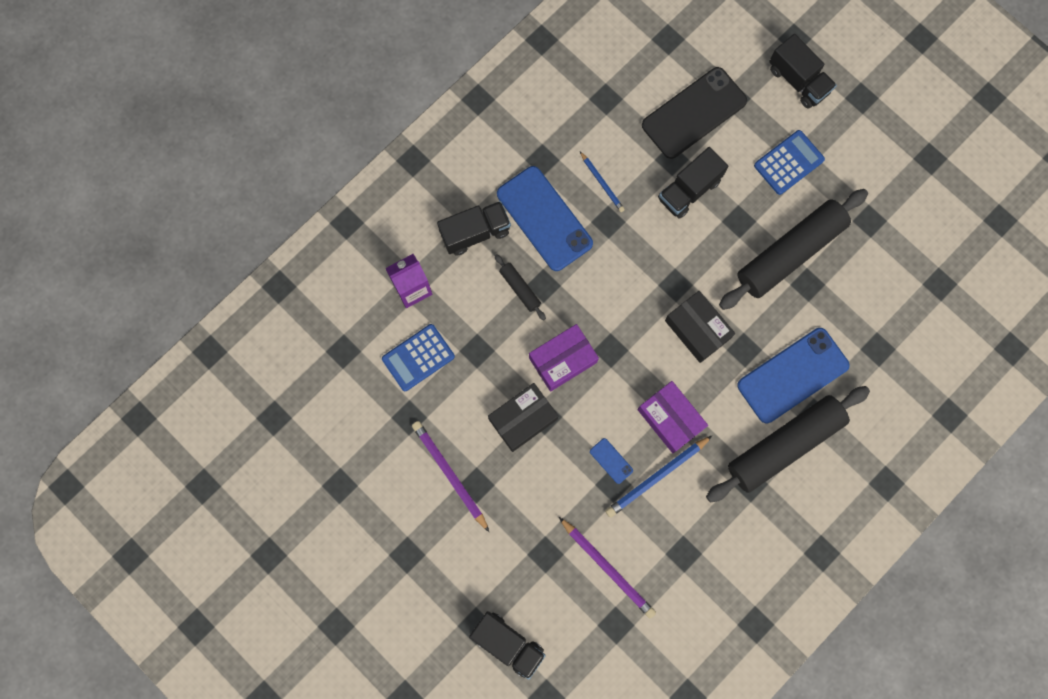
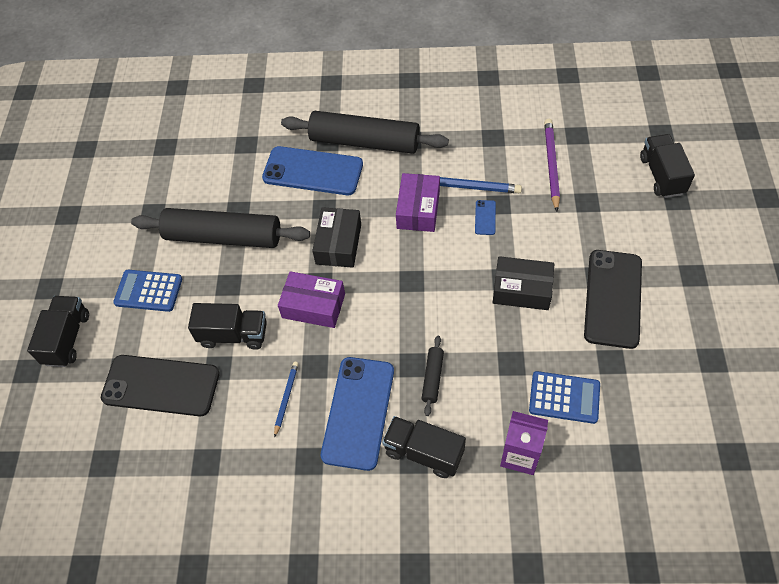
camera: 130 degrees left, 20 degrees down
purple pencil [412,421,489,532] -> black phone [584,250,642,349]
purple box [529,324,599,392] -> purple box moved to [278,271,345,328]

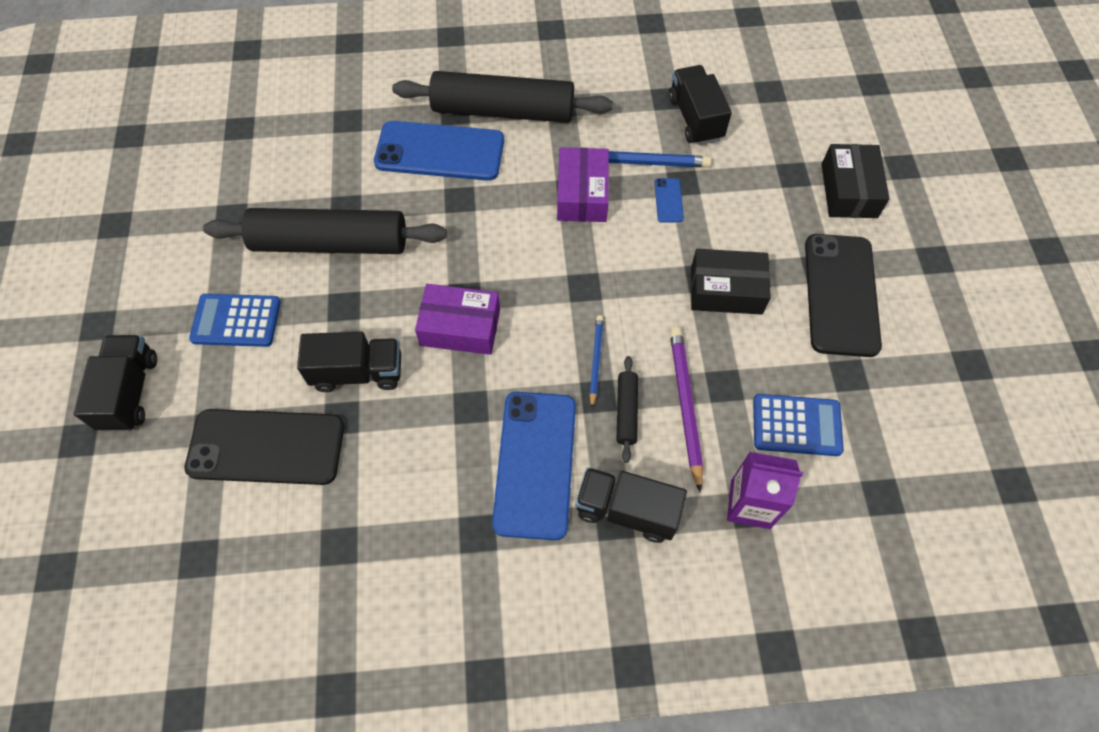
camera: 10 degrees left, 5 degrees up
blue pencil [274,362,299,438] -> blue pencil moved to [589,315,604,408]
black box [312,207,361,268] -> black box moved to [821,144,890,218]
purple pencil [544,119,560,212] -> purple pencil moved to [670,327,703,493]
black truck [640,134,695,198] -> black truck moved to [669,65,732,145]

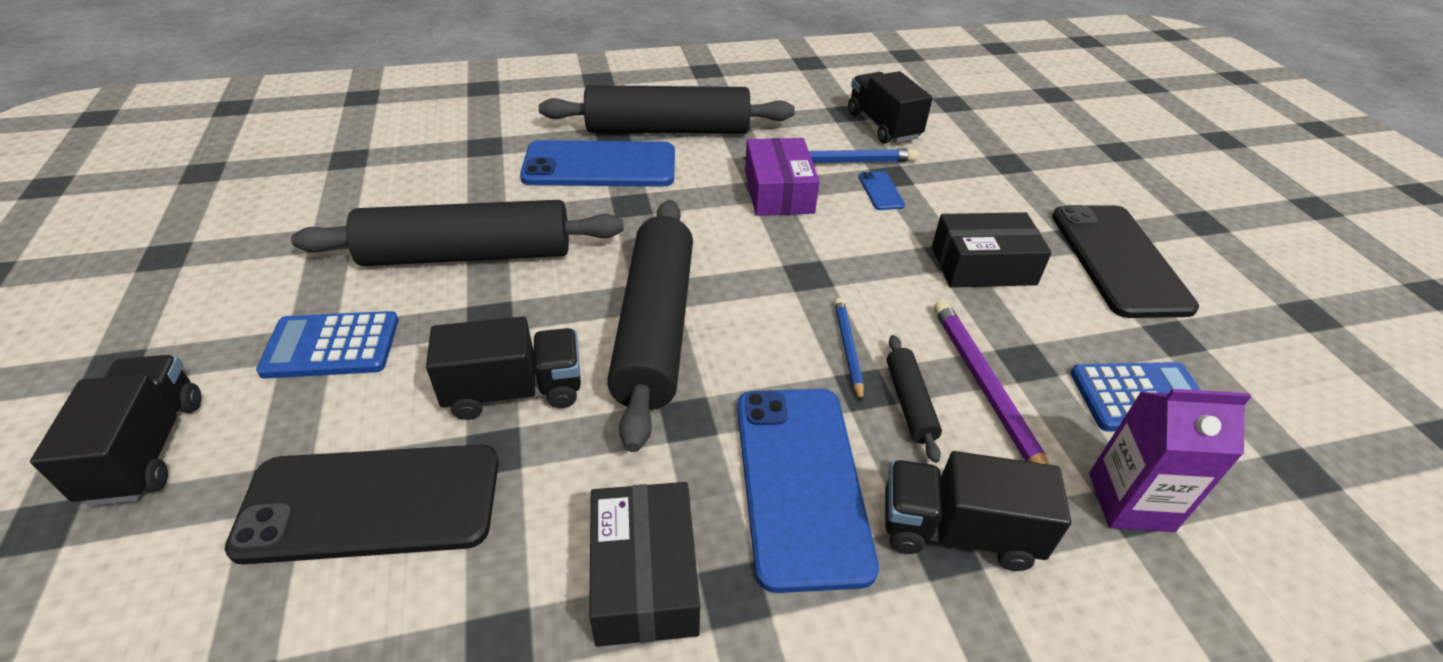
camera: 10 degrees left, 20 degrees down
purple box [415,284,500,355] -> black rolling pin [607,200,693,452]
black box [821,144,890,218] -> black box moved to [589,482,700,647]

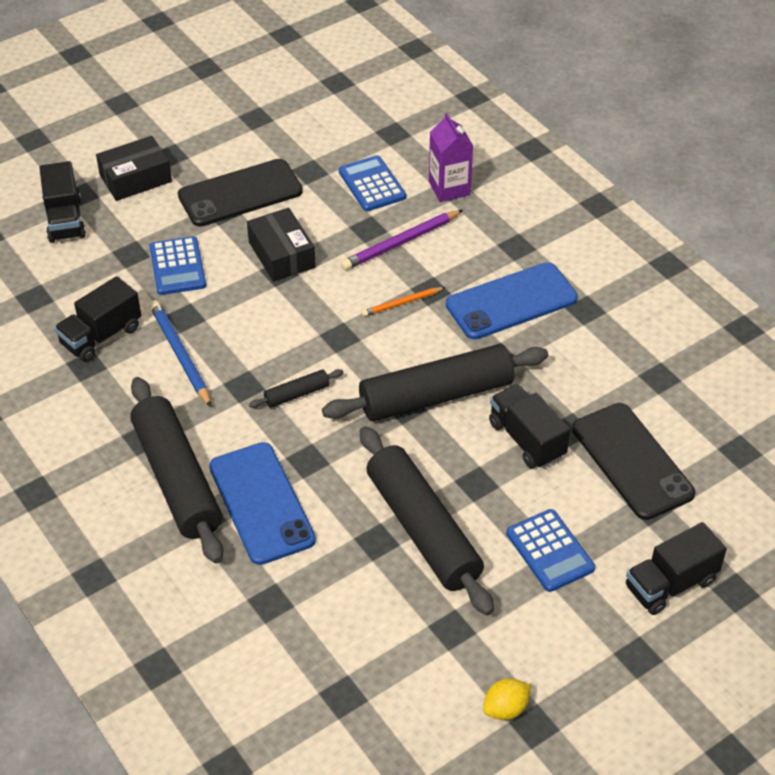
camera: 110 degrees left, 5 degrees up
black box [589,482,700,647] -> black box moved to [96,136,172,201]
purple box [745,138,820,216] -> none
blue pencil [834,298,864,402] -> orange pencil [362,287,445,317]
blue phone [859,171,905,210] -> none
black truck [885,451,1071,571] -> black truck moved to [39,161,86,243]
black rolling pin [886,335,942,463] -> black rolling pin moved to [249,369,344,408]
none -> blue calculator [149,236,206,295]
none -> yellow lemon [483,679,531,720]

